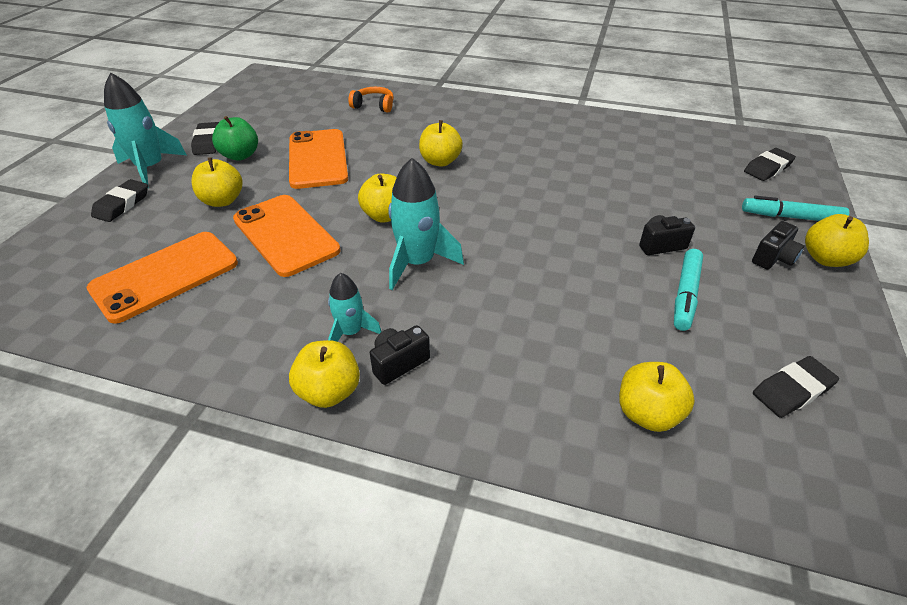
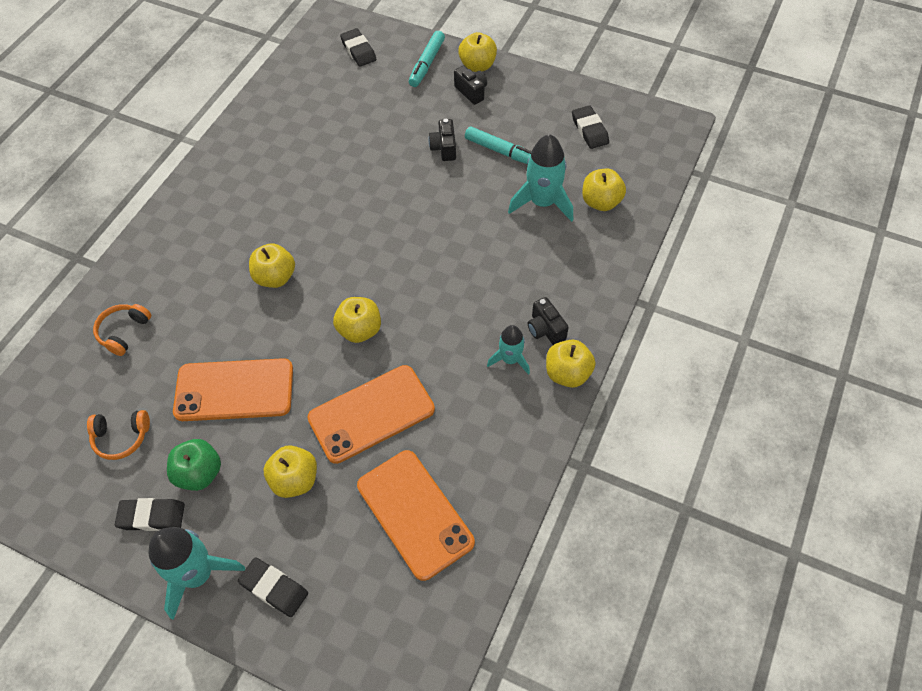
camera: 80 degrees left, 15 degrees up
turquoise rocket [388,158,464,290] -> turquoise rocket moved to [508,134,573,222]
none -> orange headphones [87,410,150,460]

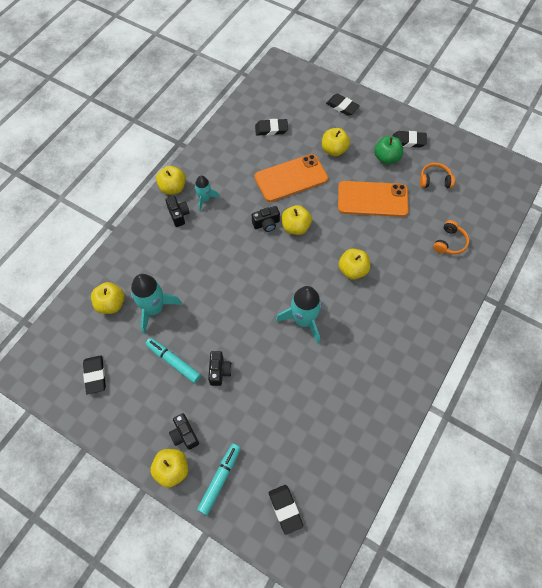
camera: 175 degrees left, 5 degrees up
turquoise rocket [148,527,245,620] -> turquoise rocket moved to [276,286,322,344]
orange phone [357,450,475,581] -> black eraser [255,119,288,136]
none -> black camera [252,206,280,232]

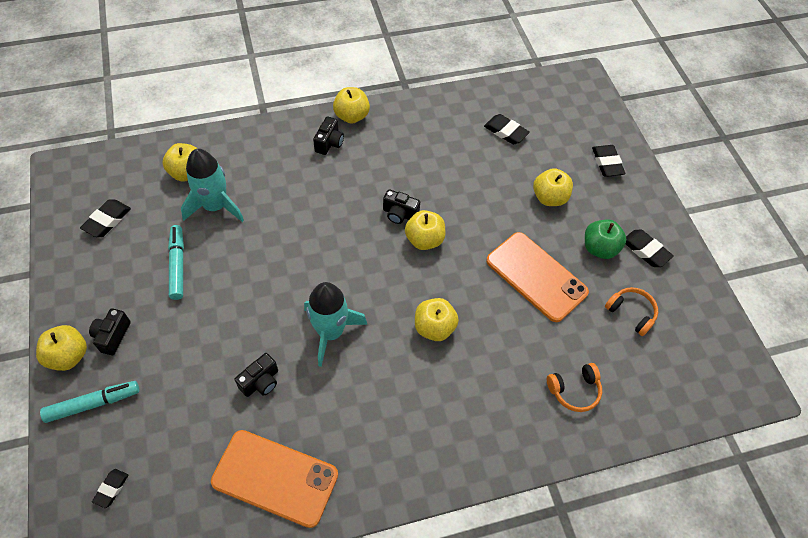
camera: 40 degrees right, 5 degrees down
turquoise rocket [195,176,220,212] -> none
black camera [208,351,232,386] -> black camera moved to [234,353,278,397]
orange phone [255,154,328,202] -> orange phone moved to [211,430,338,528]
black eraser [269,485,303,535] -> black eraser [92,469,128,508], size x0.63

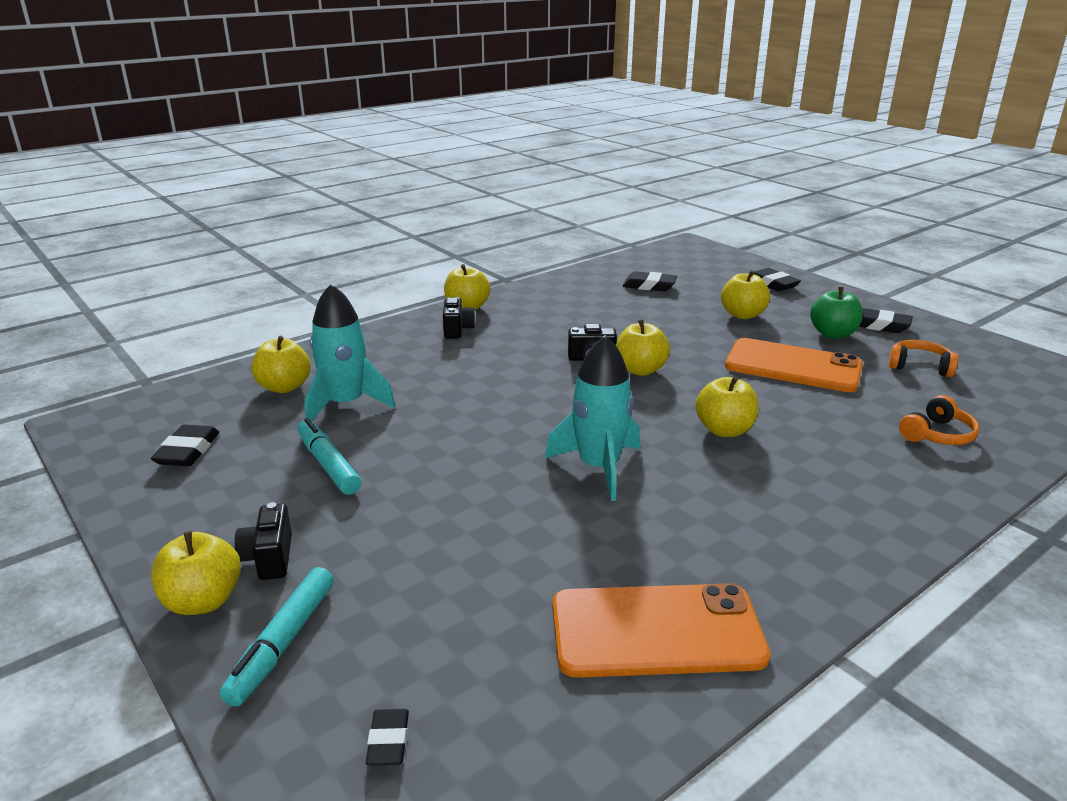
camera: 20 degrees left, 30 degrees down
turquoise marker [40,381,139,423] -> turquoise marker turned 150 degrees clockwise [220,567,334,707]
black camera [234,353,278,397] -> none

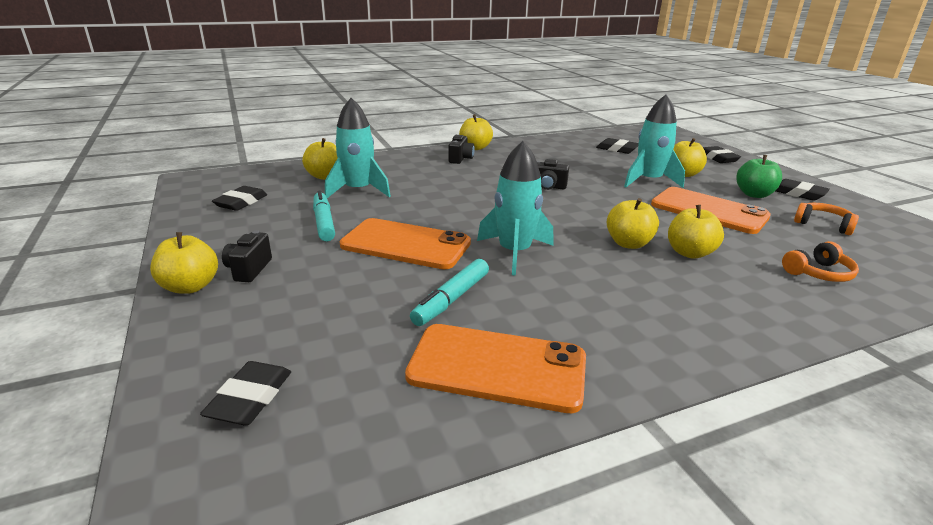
camera: 15 degrees right, 0 degrees up
turquoise marker [220,567,334,707] -> turquoise marker moved to [410,259,489,326]
black eraser [366,709,409,766] -> black eraser [200,361,291,425], size x1.58
yellow apple [616,319,670,376] -> yellow apple moved to [668,205,724,259]
none -> orange phone [340,218,471,269]
none -> turquoise rocket [624,95,685,188]

